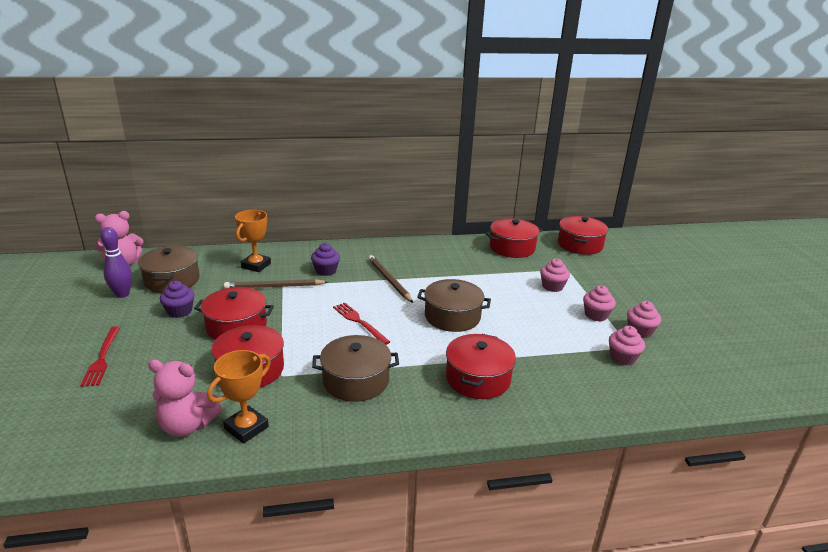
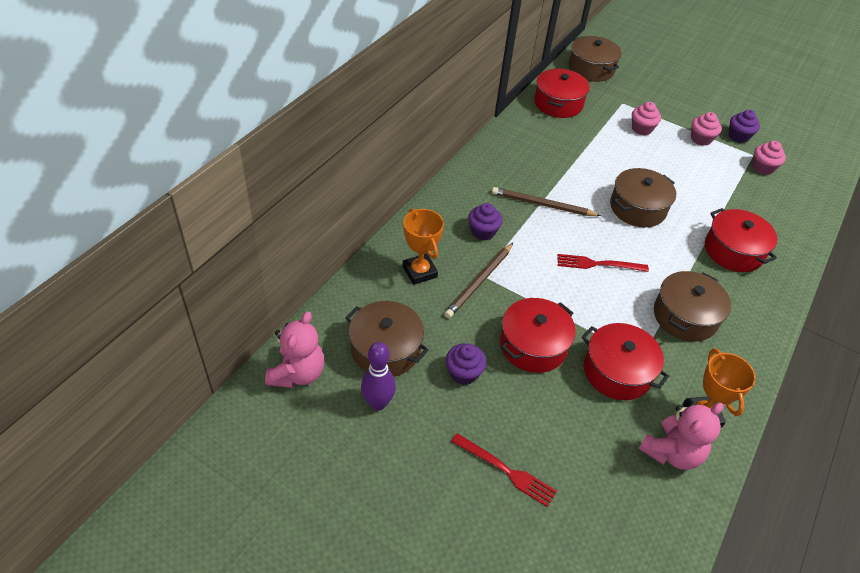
camera: 50 degrees left, 20 degrees up
red pot [558,216,608,255] -> brown pot [569,36,621,82]
pink cupcake [627,301,661,338] -> purple cupcake [729,110,760,143]

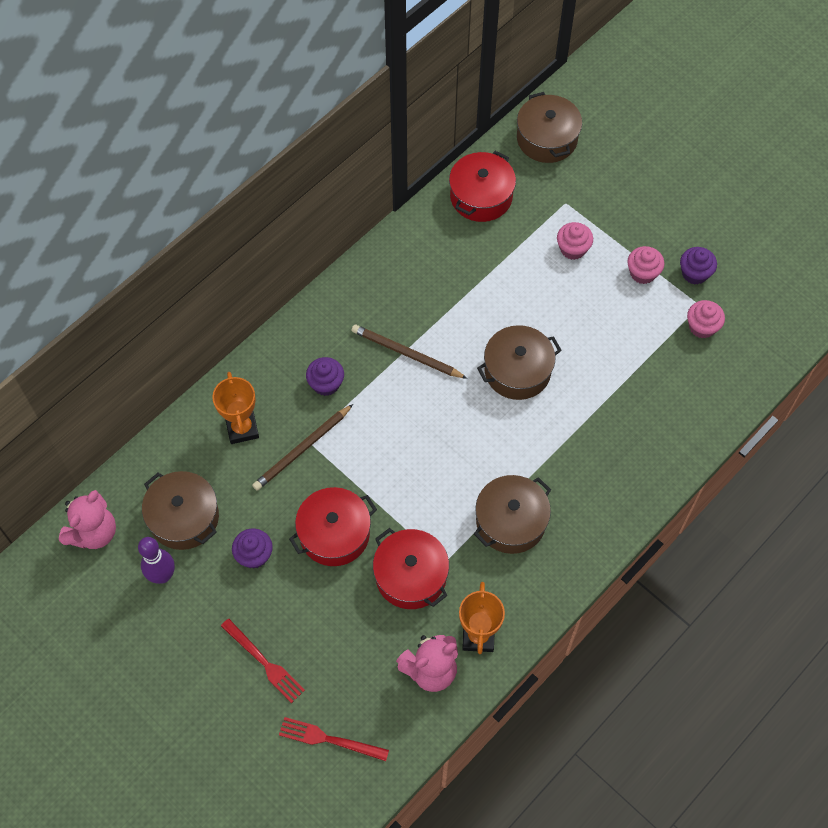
camera: 15 degrees right, 15 degrees up
red fork [557,254,649,272] -> red fork moved to [279,717,389,761]
red pot [705,208,777,272] -> none

